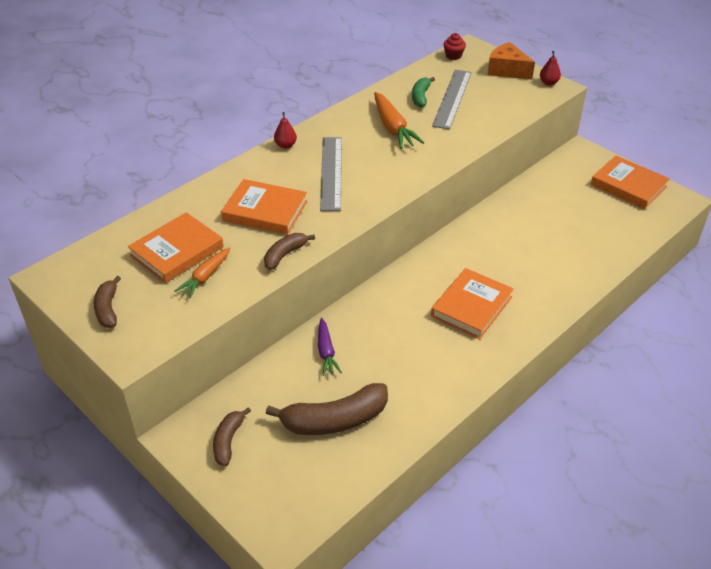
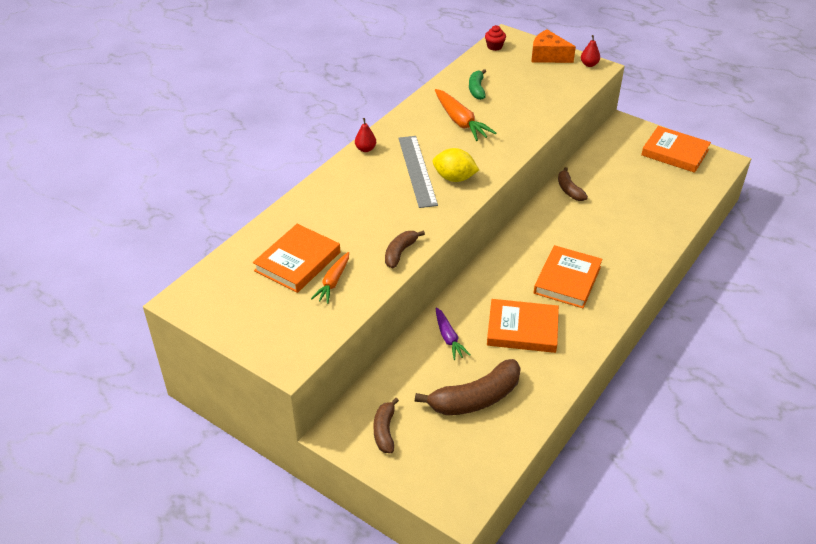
camera: 10 degrees left, 0 degrees up
brown banana [94,276,121,328] -> brown banana moved to [558,167,588,201]
orange book [221,179,307,235] -> orange book moved to [487,299,559,353]
grey ruler [432,70,472,129] -> none
none -> yellow lemon [433,148,479,182]

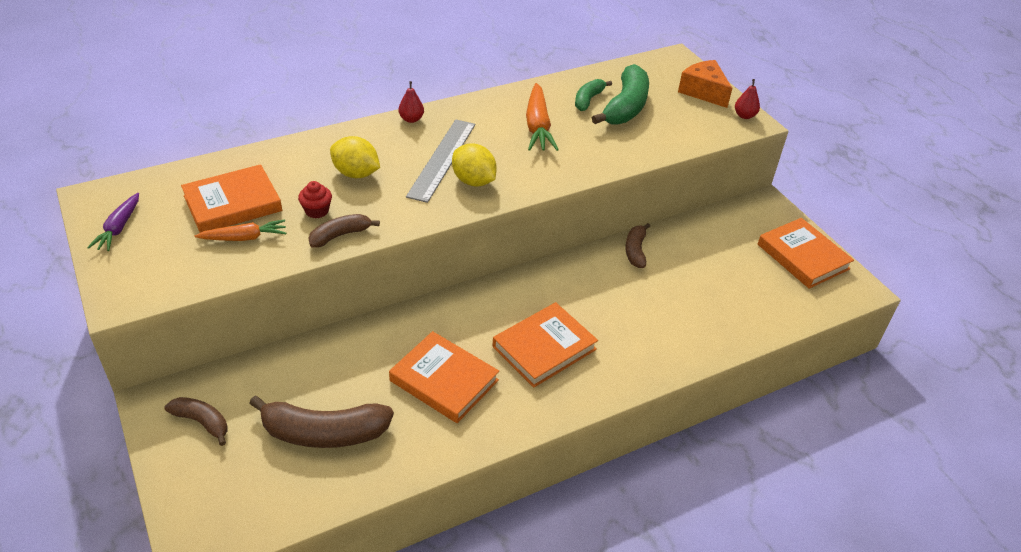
camera: 25 degrees right, 0 degrees up
orange carrot [311,252,349,304] -> orange carrot turned 150 degrees counterclockwise [195,220,286,241]
brown banana [373,398,399,453] -> brown banana turned 90 degrees clockwise [164,397,228,446]
purple carrot [436,307,470,360] -> purple carrot moved to [87,193,139,251]
red cupcake [485,25,506,51] -> red cupcake moved to [298,181,332,218]
none -> yellow lemon [330,136,380,178]
none -> green banana [592,64,649,125]

